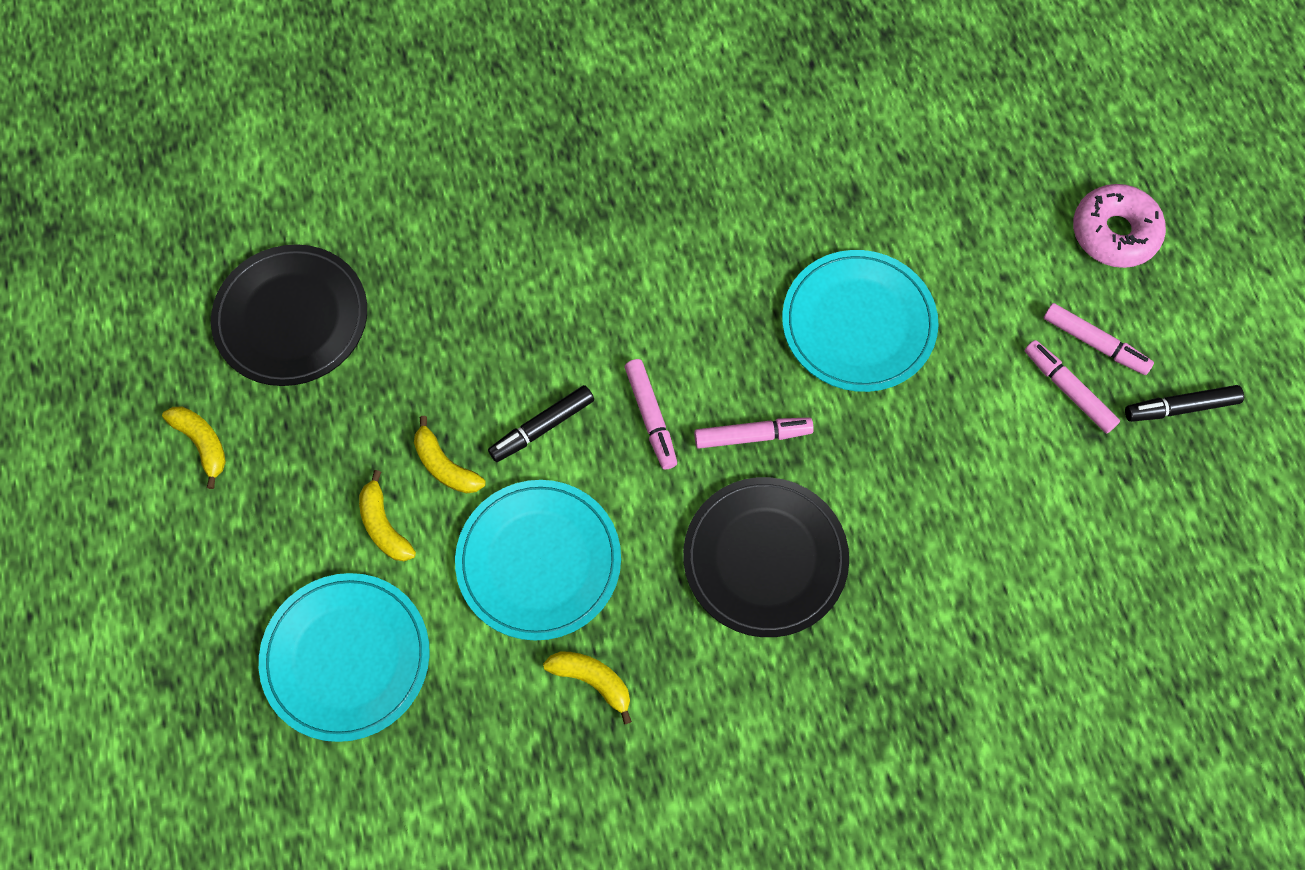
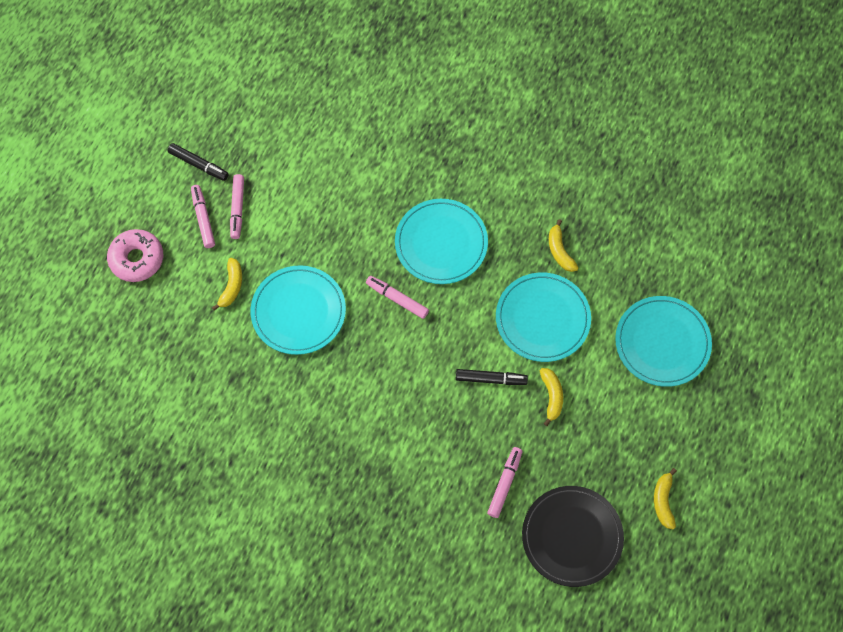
camera: 140 degrees left, 0 degrees up
yellow banana [359,470,416,561] -> yellow banana moved to [212,258,242,311]
pink marker [624,359,677,469] -> pink marker moved to [487,447,522,518]
black plate [683,477,849,637] -> turquoise plate [395,199,488,284]

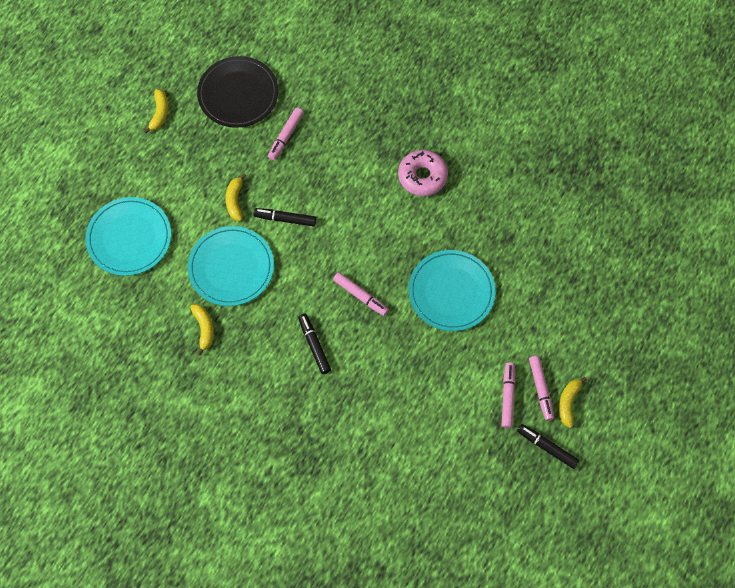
camera: 175 degrees left, 0 degrees up
pink donut [107,229,163,282] -> pink donut moved to [398,150,448,196]
yellow banana [212,258,242,311] -> yellow banana moved to [559,377,587,428]
turquoise plate [395,199,488,284] -> black marker [298,314,331,374]

